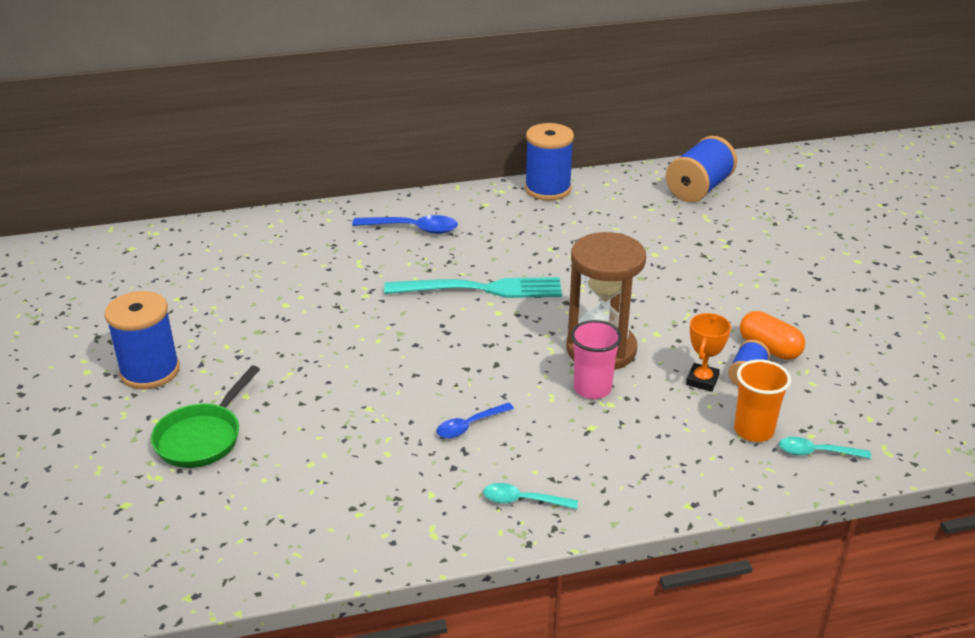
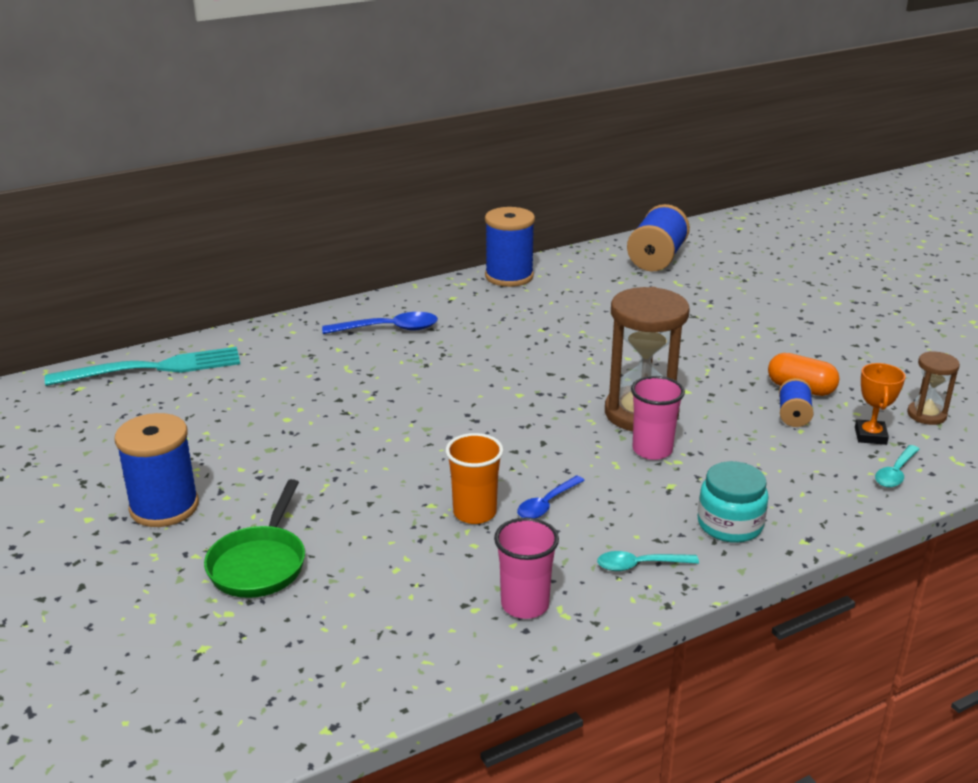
camera: 15 degrees left, 5 degrees down
turquoise fork [384,277,562,298] -> turquoise fork moved to [45,347,240,386]
orange trophy [686,313,731,392] -> orange trophy moved to [855,363,906,445]
orange cup [734,359,791,442] -> orange cup moved to [446,433,503,524]
turquoise spoon [779,437,871,459] -> turquoise spoon turned 45 degrees counterclockwise [875,445,920,488]
none -> pink cup [494,518,559,619]
none -> turquoise jar [698,461,769,543]
none -> brown hourglass [907,351,960,425]

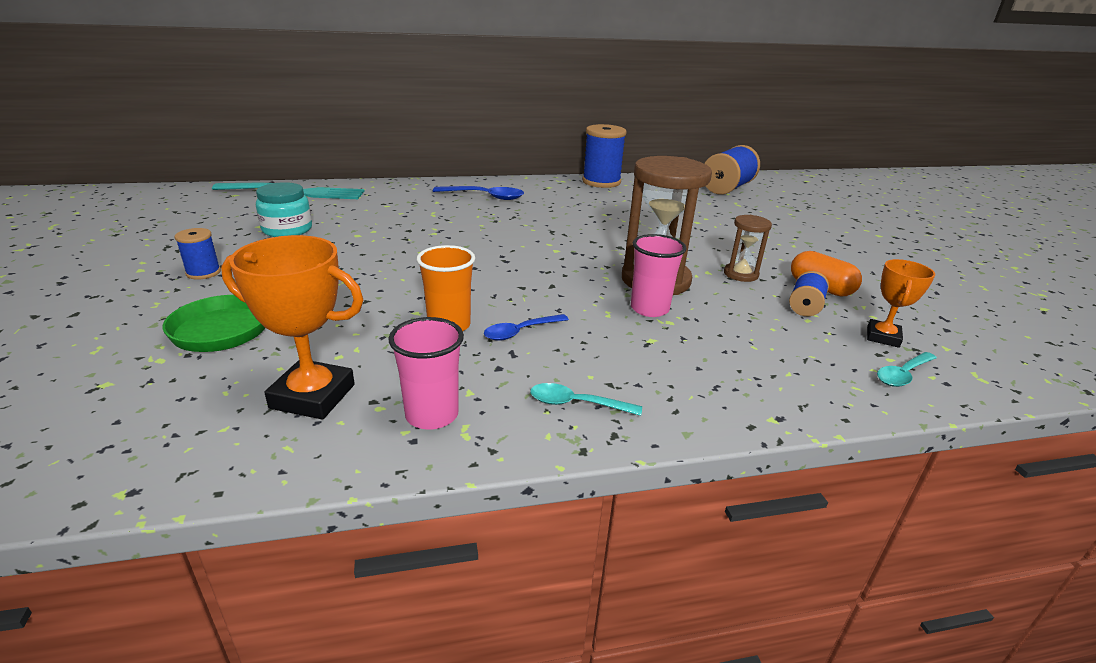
camera: 15 degrees right, 0 degrees up
blue spool [115,413,199,527] -> blue spool [175,228,221,280], size x0.53
turquoise jar [698,461,769,543] -> turquoise jar moved to [256,182,312,237]
brown hourglass [907,351,960,425] -> brown hourglass moved to [724,215,772,282]
none -> orange trophy [221,235,363,419]

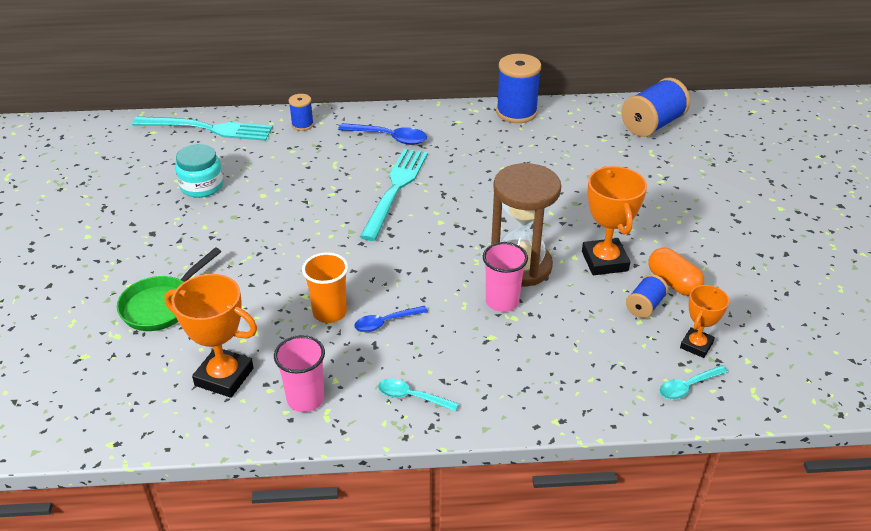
camera: 10 degrees right, 10 degrees up
blue spool [175,228,221,280] -> blue spool moved to [289,94,314,131]
brown hourglass [724,215,772,282] -> orange trophy [582,166,647,275]
none -> turquoise fork [360,149,428,241]

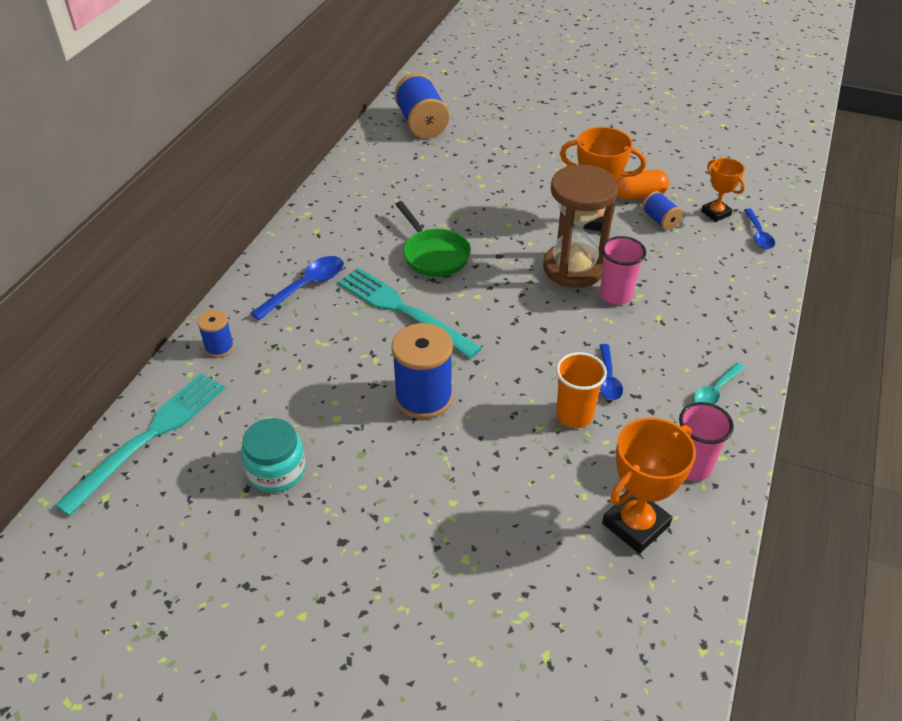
camera: 65 degrees left, 5 degrees up
green pan [117,247,221,331] -> green pan moved to [395,201,471,277]
blue spool [496,54,541,123] -> blue spool moved to [392,323,453,419]
turquoise spoon [660,365,728,400] -> blue spoon [744,209,775,249]

